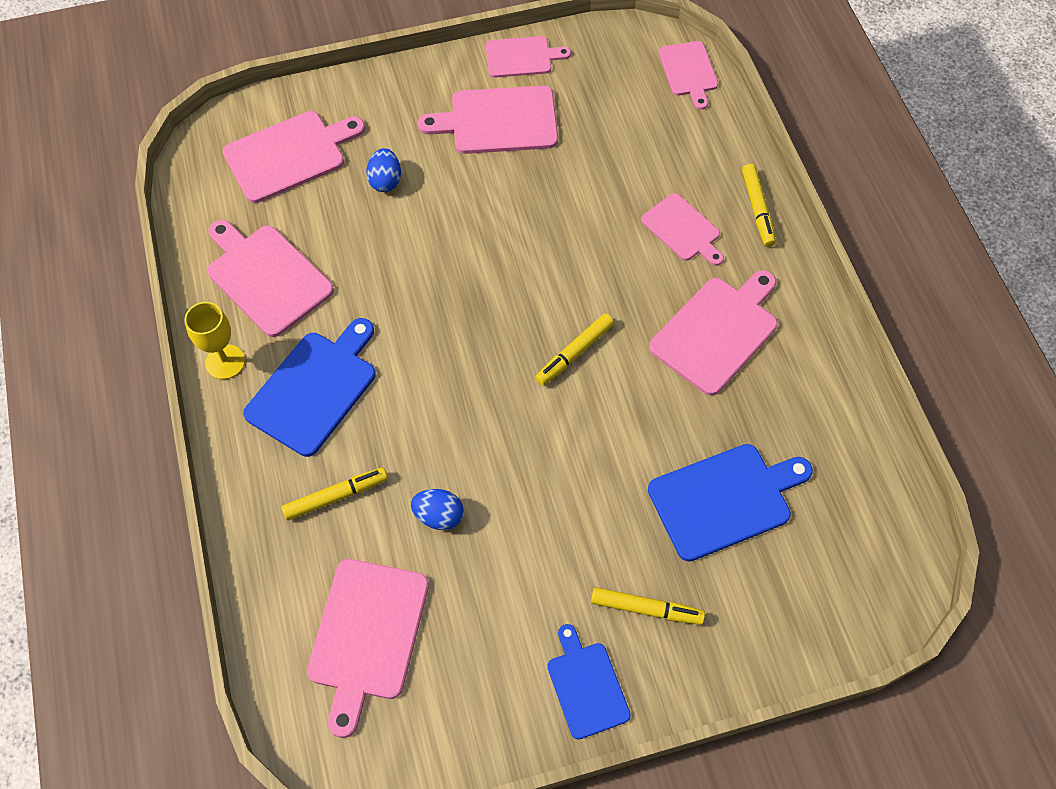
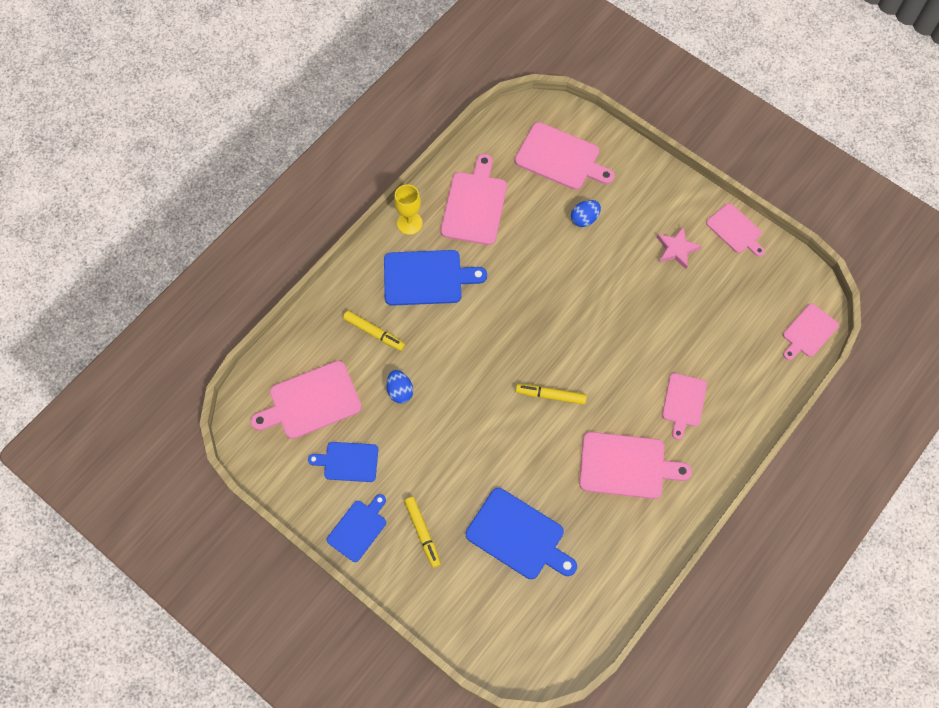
camera: 55 degrees right, 5 degrees up
pink cutting board [418,86,558,154] -> pink star [657,226,702,269]
yellow marker [742,164,776,247] -> none
none -> blue cutting board [308,442,378,482]

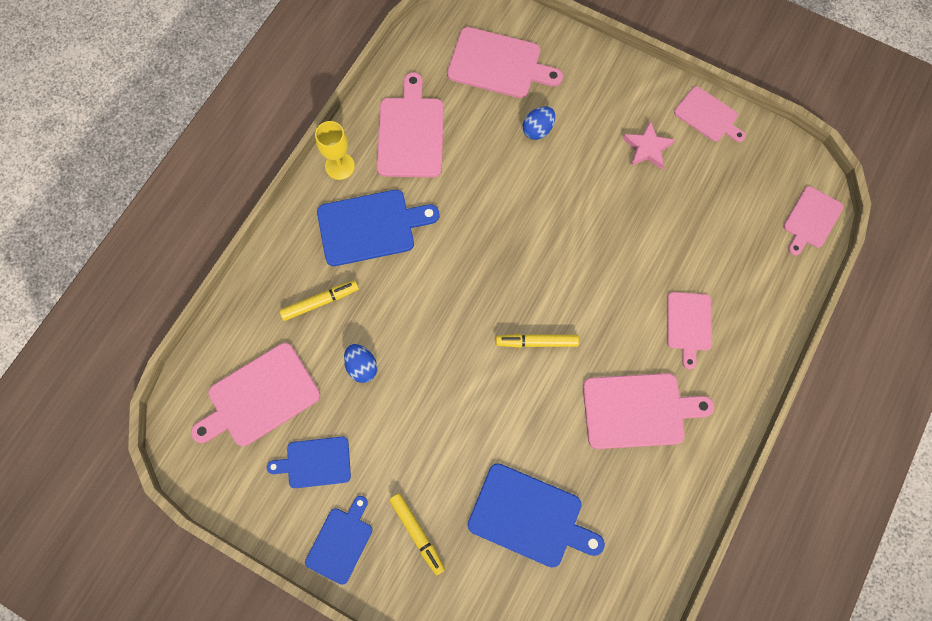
camera: 10 degrees left, 5 degrees up
yellow marker [343,311,405,351] -> yellow marker turned 45 degrees counterclockwise [279,280,359,321]

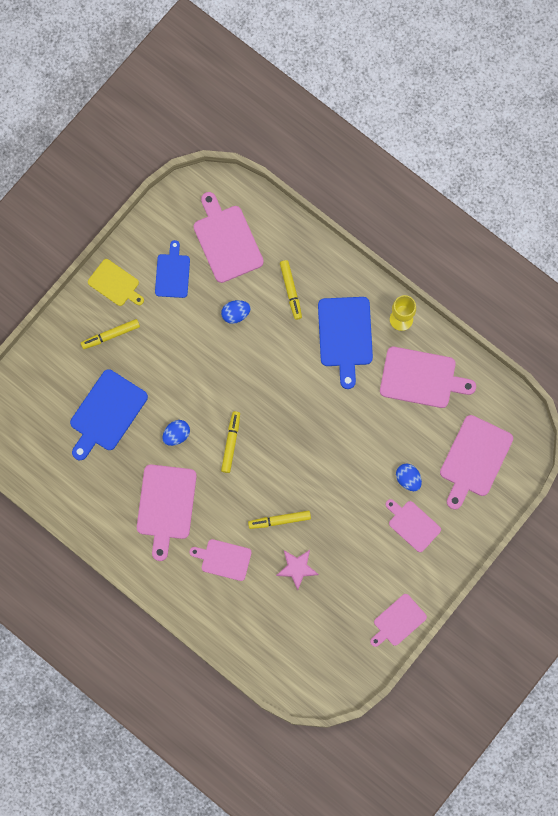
camera: 100 degrees right, 5 degrees up
blue cutting board [305,496,372,585] -> yellow cutting board [88,259,144,306]
pink star [623,121,675,169] -> pink star moved to [276,550,319,590]
pink cutting board [784,186,843,255] -> pink cutting board moved to [386,499,441,552]
none -> blue egg [163,420,190,446]
none -> yellow marker [248,510,311,529]

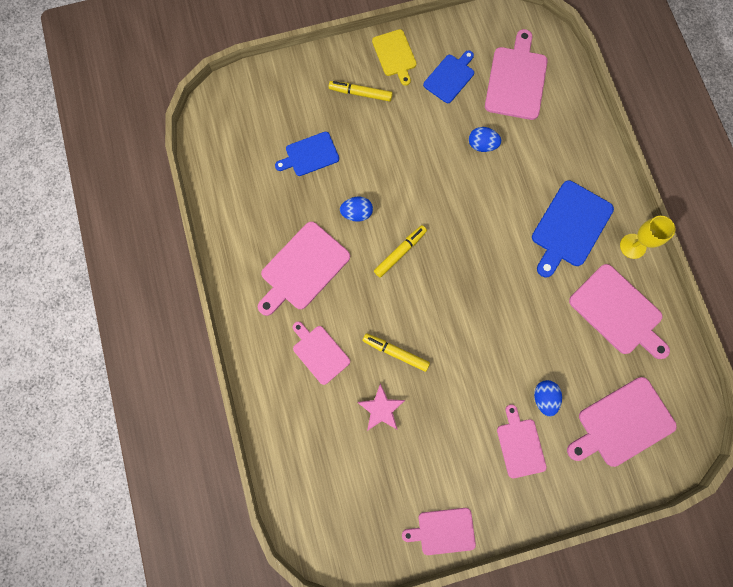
camera: 35 degrees right, 0 degrees up
blue cutting board [70,369,148,460] -> blue cutting board [275,132,339,176], size x0.63
yellow marker [280,260,302,320] -> none

